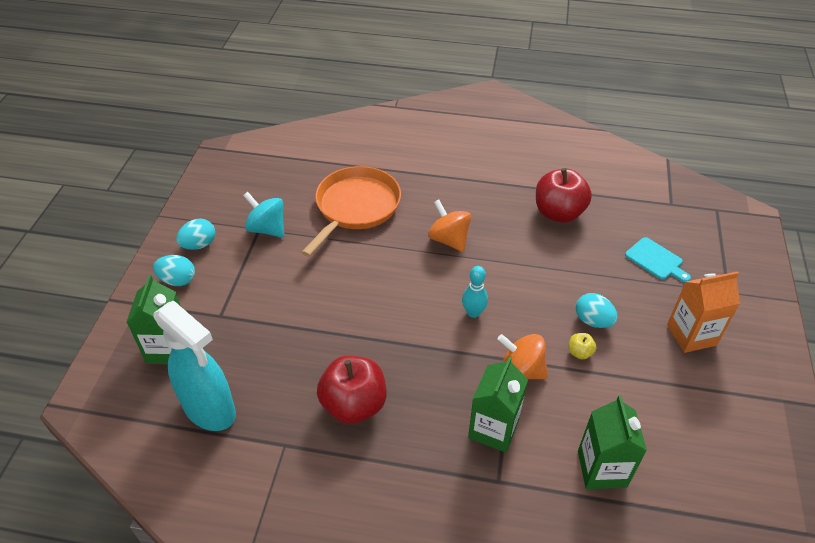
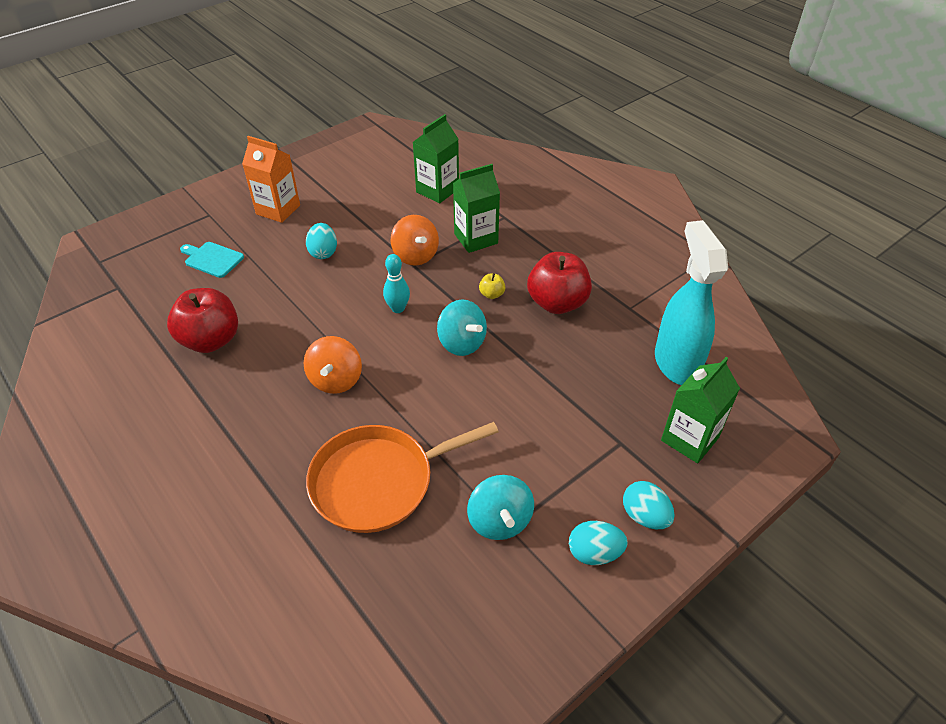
camera: 140 degrees left, 0 degrees up
yellow apple [568,333,596,359] -> yellow apple moved to [479,273,506,299]
turquoise cutting board [625,237,691,282] -> turquoise cutting board turned 60 degrees counterclockwise [180,242,244,278]
none -> turquoise spinning top [437,300,487,356]

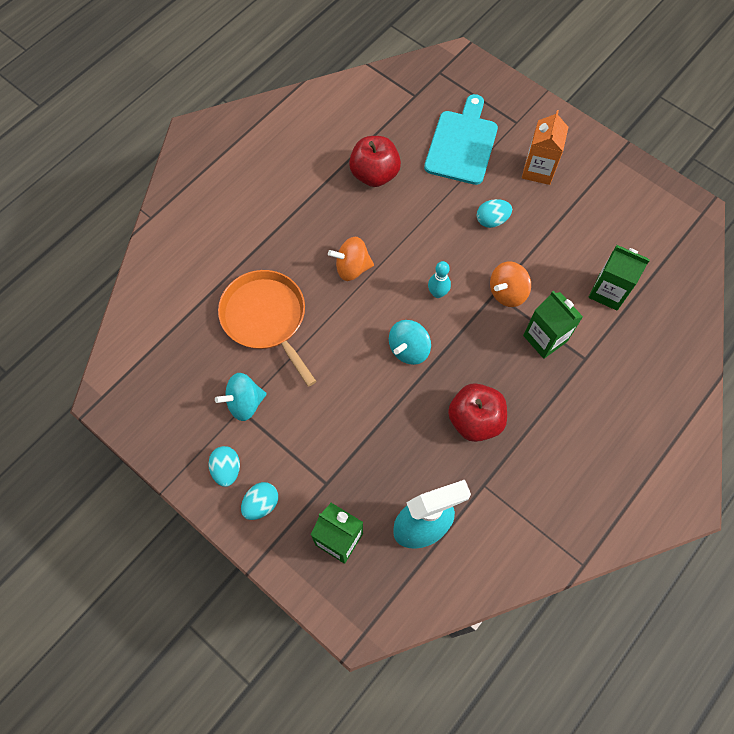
camera: 80 degrees right, 20 degrees up
turquoise cutting board [180,242,244,278] -> turquoise cutting board [424,94,498,185], size x1.90
yellow apple [479,273,506,299] -> none

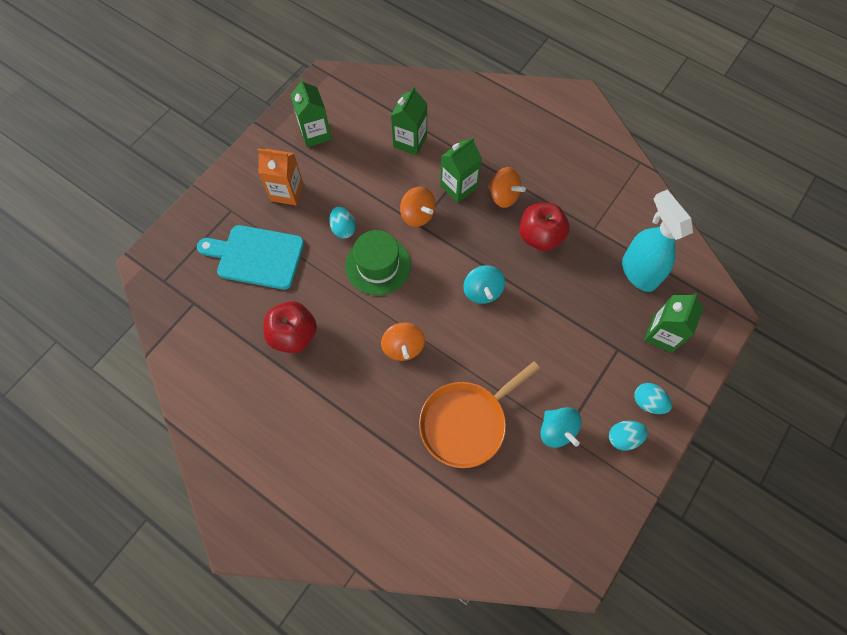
camera: 95 degrees left, 0 degrees up
turquoise spinning top [389,320,431,365] -> turquoise spinning top turned 45 degrees clockwise [463,265,505,304]
turquoise bowling pin [428,261,451,298] -> none
none -> green carton [290,78,332,147]
none -> green hat [345,230,411,295]
none -> orange spinning top [488,167,526,208]

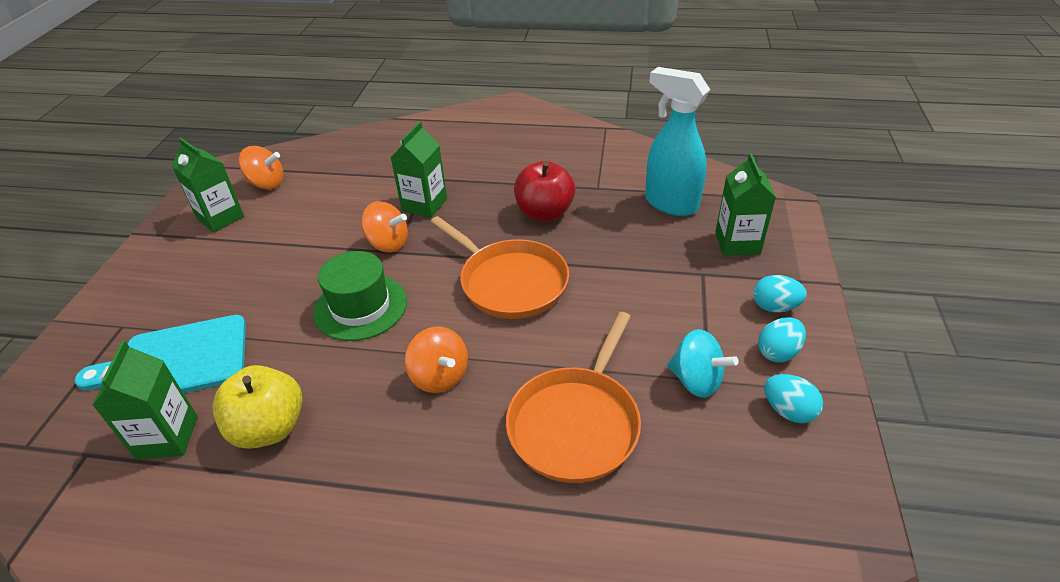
camera: 25 degrees left, 25 degrees down
orange carton [258,148,303,205] -> none
red apple [264,301,317,353] -> yellow apple [212,365,303,449]
turquoise egg [329,207,356,239] -> turquoise egg moved to [764,374,823,424]
green carton [391,86,428,155] -> green carton moved to [92,340,198,459]
turquoise spinning top [463,265,505,304] -> orange pan [430,216,569,319]
orange spinning top [488,167,526,208] -> orange spinning top moved to [239,146,283,190]

